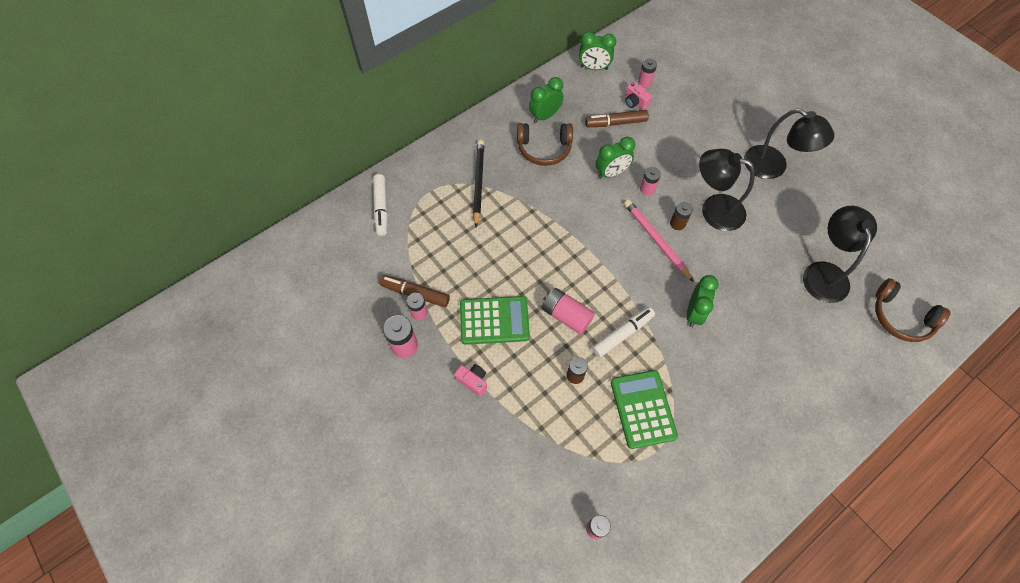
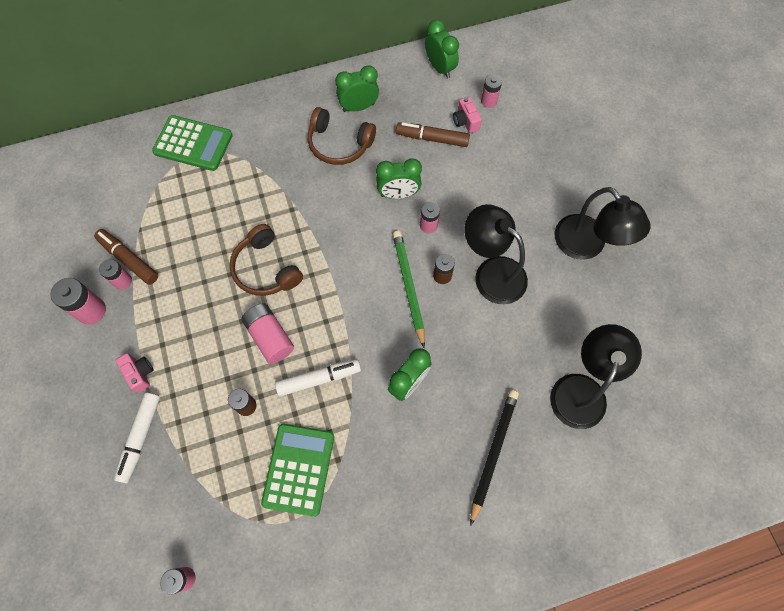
camera: 20 degrees right, 5 degrees up
white marker [373,174,388,236] -> white marker moved to [114,393,160,483]
green calculator [460,296,530,345] -> green calculator moved to [152,115,233,171]
black pencil [473,140,484,227] -> black pencil moved to [470,390,519,526]
green clock [579,32,616,70] -> green clock turned 150 degrees counterclockwise [425,20,459,79]
pink pencil [624,199,694,282] -> green pencil [393,231,425,348]
brown headphones [875,278,951,342] -> brown headphones moved to [229,224,303,296]

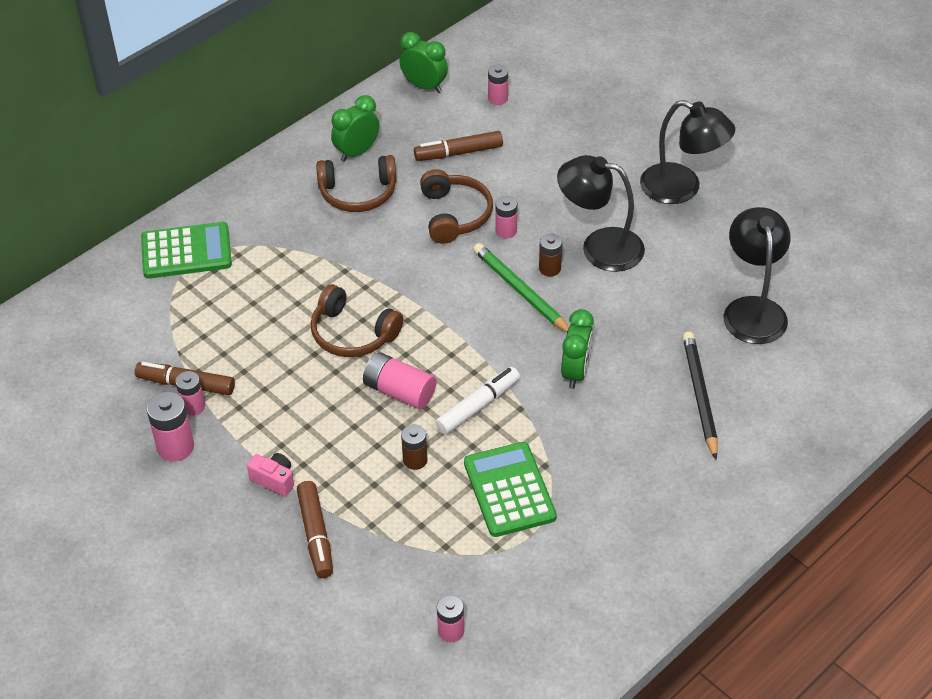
camera: 25 degrees left, 20 degrees down
white marker [114,393,160,483] -> brown marker [297,481,333,578]
green clock [376,159,422,199] -> brown headphones [420,169,493,244]
pink camera [453,97,482,133] -> none

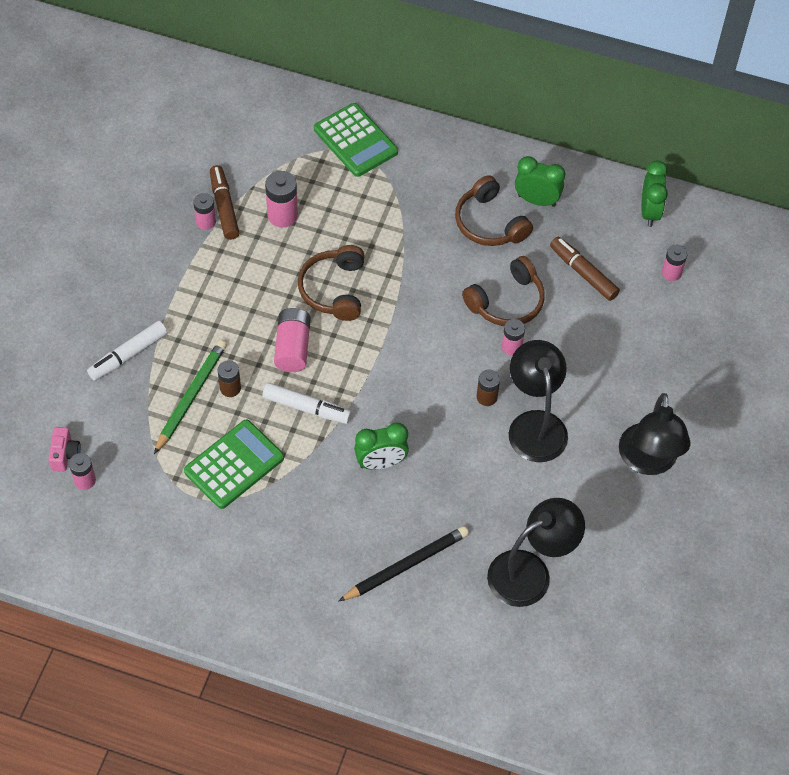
camera: 60 degrees right, 10 degrees up
pink battery [147,392,194,461] -> pink battery moved to [265,171,298,228]
pink camera [247,453,294,496] -> pink camera moved to [48,427,81,471]
brown marker [297,481,333,578] -> white marker [87,321,168,381]
green pencil [473,243,569,332] -> green pencil moved to [154,340,227,454]

